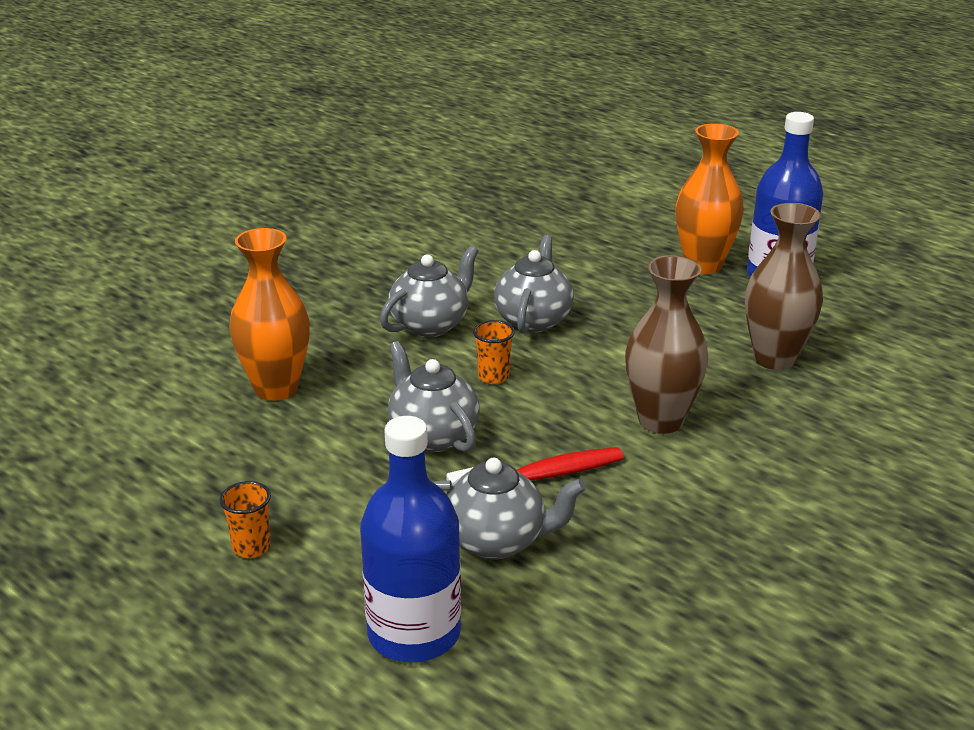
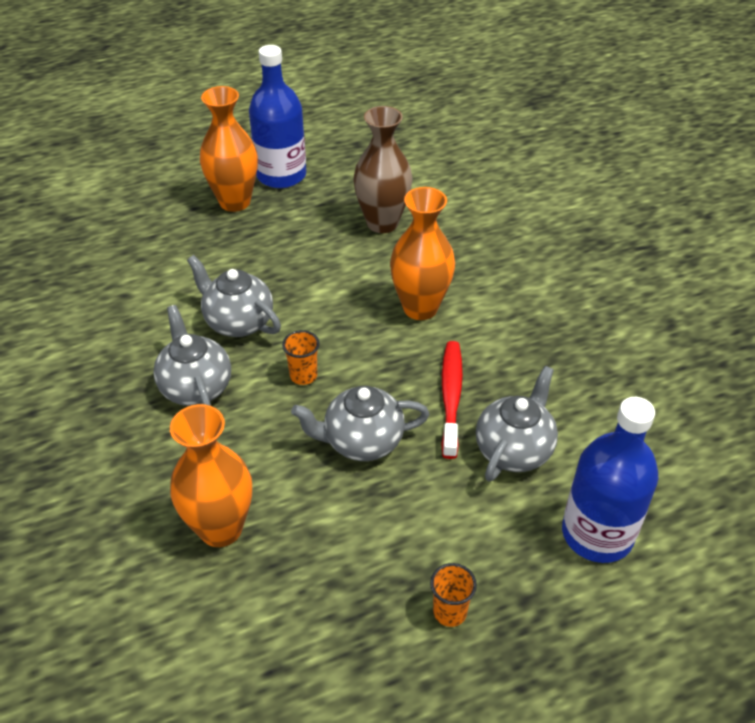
camera: 65 degrees left, 15 degrees up
brown vase [625,255,708,434] -> orange vase [390,187,455,320]

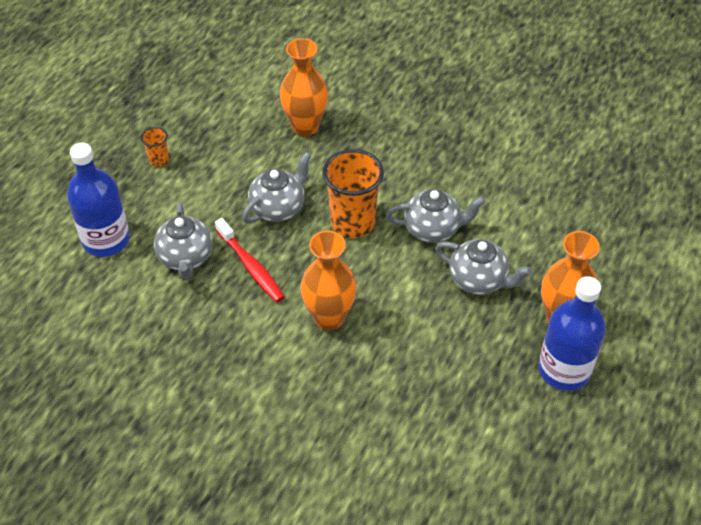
camera: 140 degrees right, 5 degrees up
grey teapot [153,305,231,406] -> grey teapot moved to [435,239,532,295]
orange cup [282,330,320,385] -> orange cup [322,149,384,238], size x2.13
brown vase [353,106,412,233] -> none

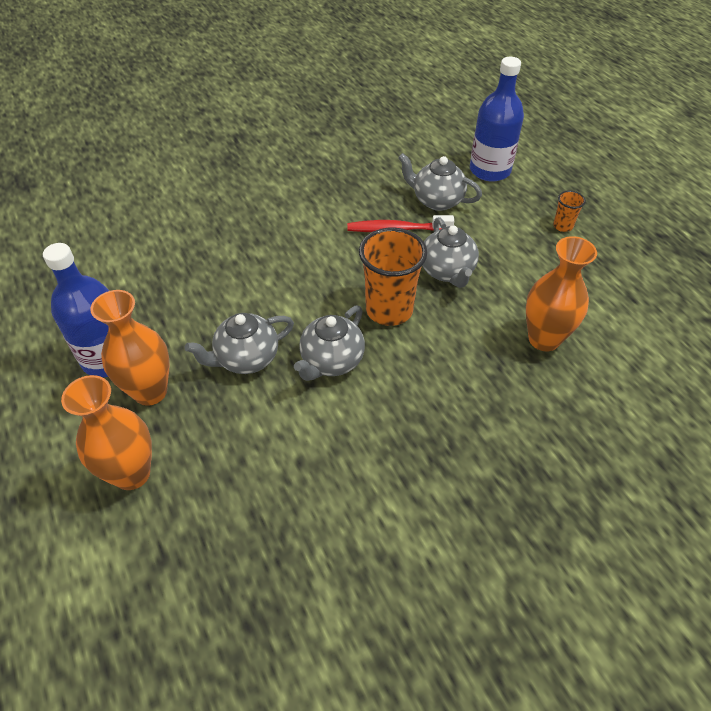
camera: 125 degrees right, 0 degrees up
orange vase [300,230,357,330] -> orange vase moved to [61,375,152,490]

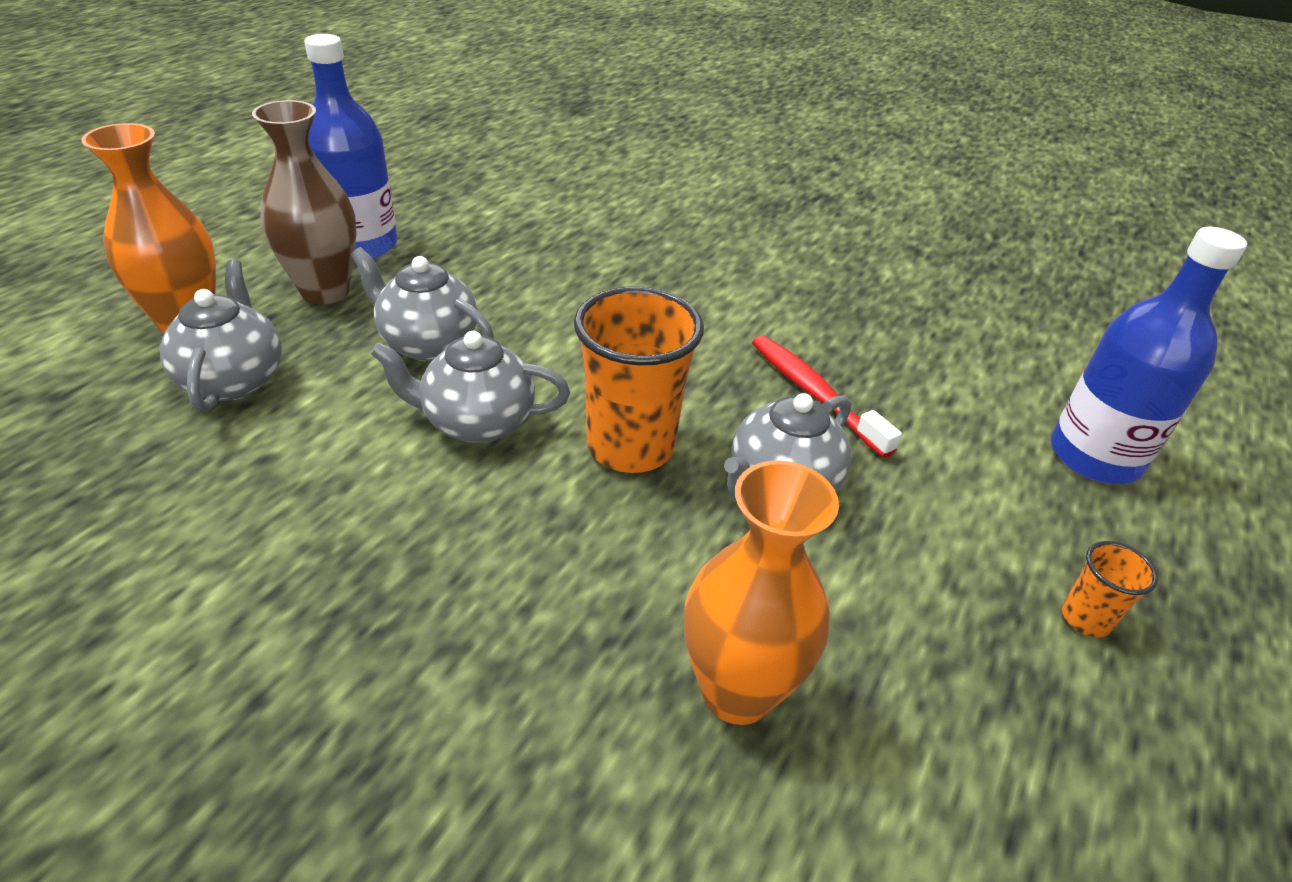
camera: 55 degrees right, 10 degrees down
orange vase [90,290,170,406] -> brown vase [252,100,357,304]
grey teapot [398,153,482,211] -> grey teapot moved to [160,260,282,412]

